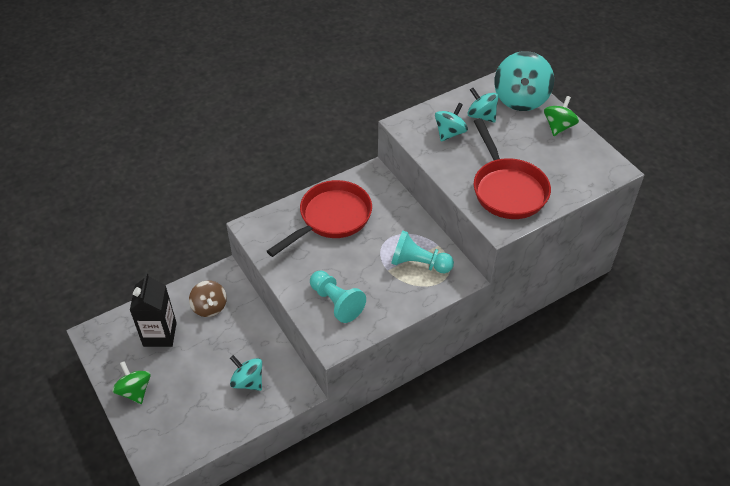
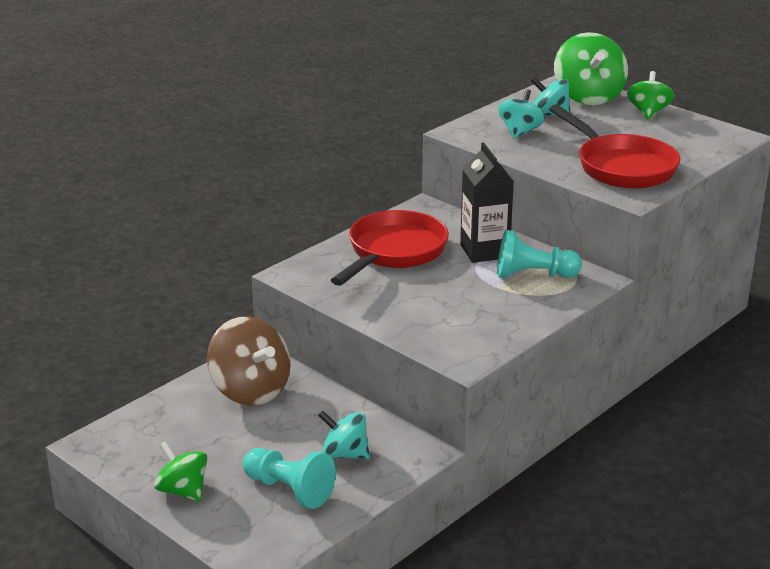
camera: 15 degrees left, 20 degrees down
black carton [130,273,177,347] -> black carton moved to [460,142,514,263]
brown spinning top [189,281,227,317] -> brown spinning top [207,317,291,406], size x1.64
turquoise pawn [310,271,366,323] -> turquoise pawn moved to [243,448,336,509]
turquoise spinning top [494,51,554,111] -> green spinning top [554,32,628,105]

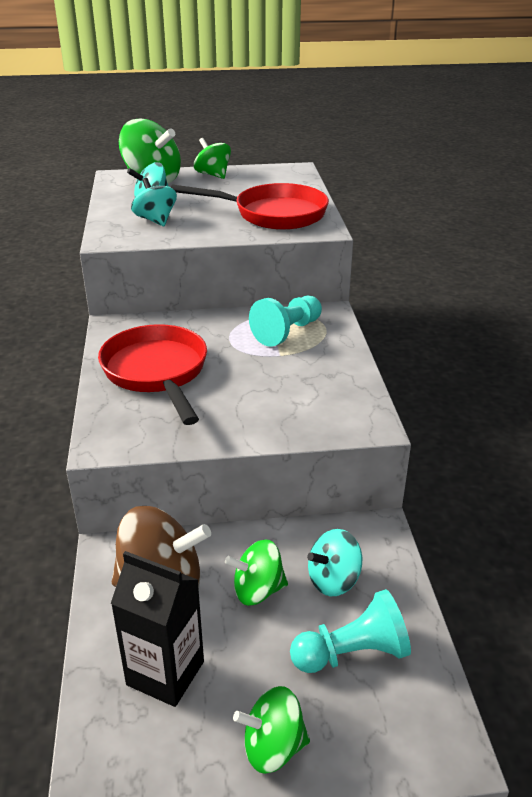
camera: 50 degrees left, 5 degrees up
black carton [460,142,514,263] -> black carton moved to [111,551,204,707]
none -> green spinning top [225,539,288,606]

